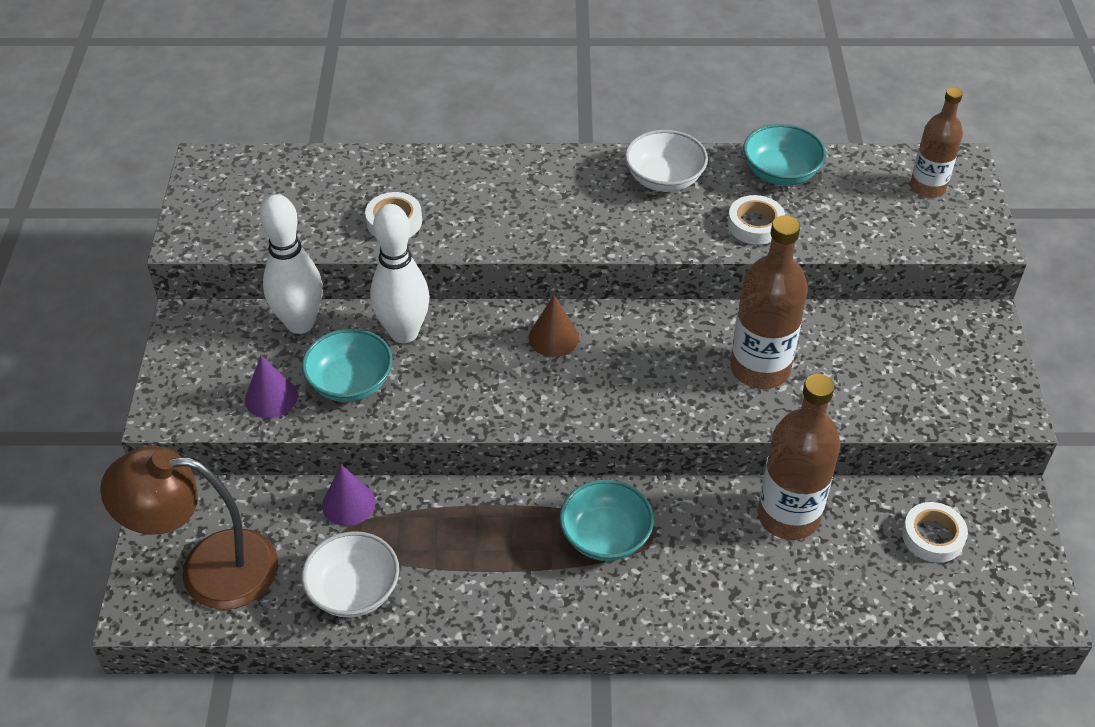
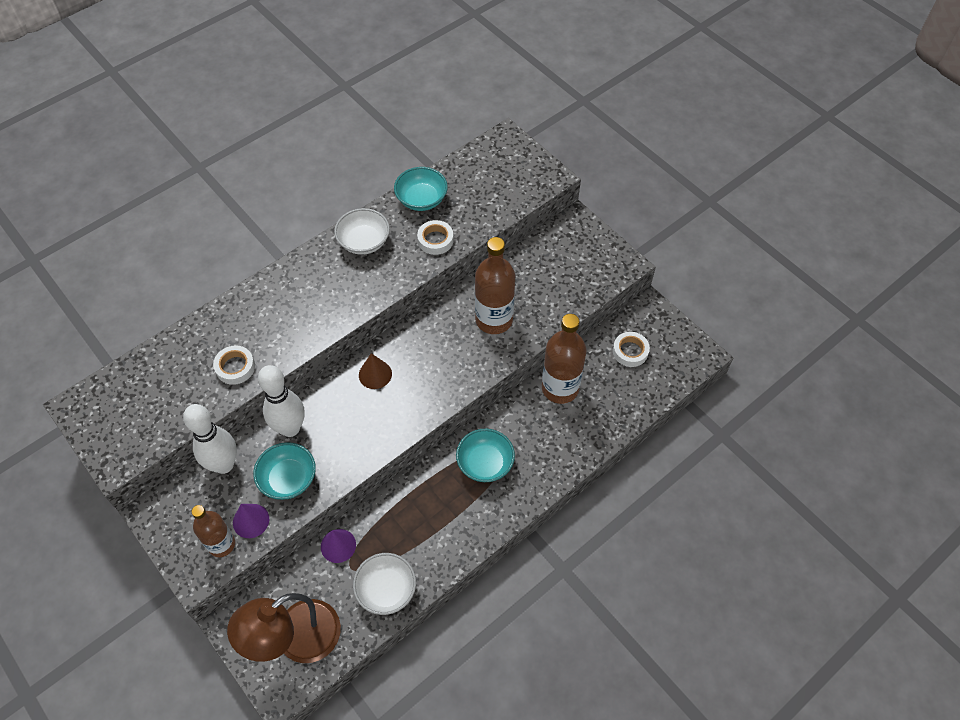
camera: 40 degrees left, 10 degrees up
brown bottle [910,87,963,198] -> brown bottle moved to [192,505,235,557]

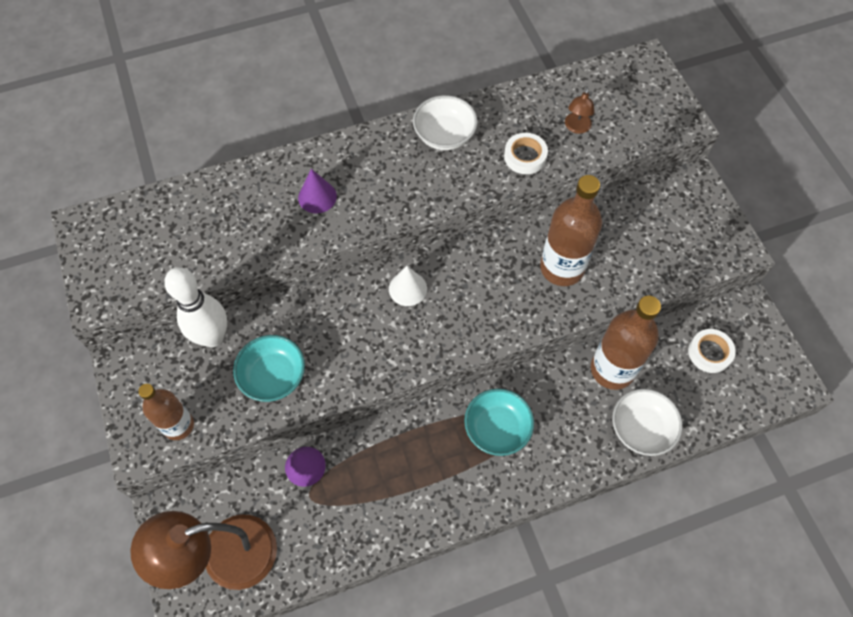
camera: 20 degrees right, 5 degrees up
white tape [213,345,255,385] -> none
purple cone [233,504,269,538] -> purple cone moved to [298,169,337,213]
white bowling pin [258,365,305,437] -> none
white bowl [353,553,416,615] -> white bowl moved to [612,389,683,456]
brown cone [359,353,392,389] -> white cone [389,266,427,306]
turquoise bowl [394,167,448,211] -> none
none -> brown lamp [565,88,595,134]

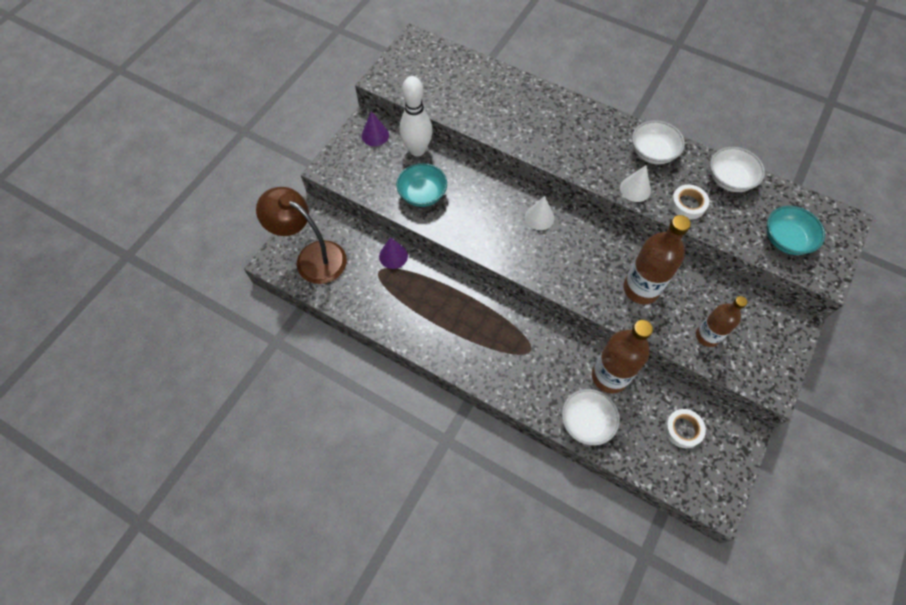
camera: 50 degrees right, 0 degrees up
brown bottle [138,384,194,440] -> brown bottle moved to [696,296,747,347]
purple cone [298,169,337,213] -> purple cone moved to [362,111,389,146]
turquoise bowl [464,389,534,456] -> turquoise bowl moved to [767,206,825,255]
brown lamp [565,88,595,134] -> none
none -> white cone [620,165,651,202]
none -> white bowl [710,147,765,192]

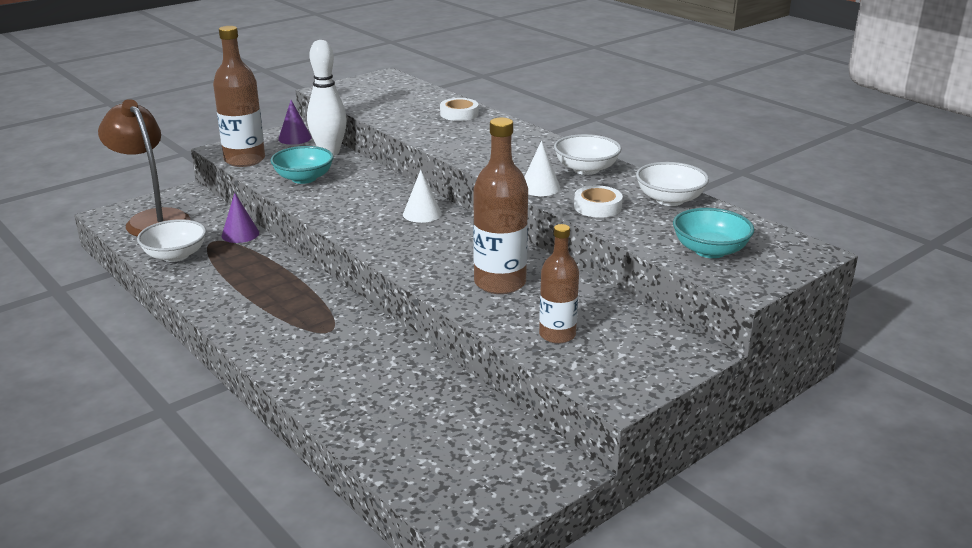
camera: 20 degrees right, 35 degrees down
white bowl [562,389,620,446] -> white bowl moved to [137,219,206,262]
brown bottle [592,320,653,394] -> brown bottle moved to [213,26,265,167]
white tape [664,409,706,448] -> white tape moved to [440,98,479,121]

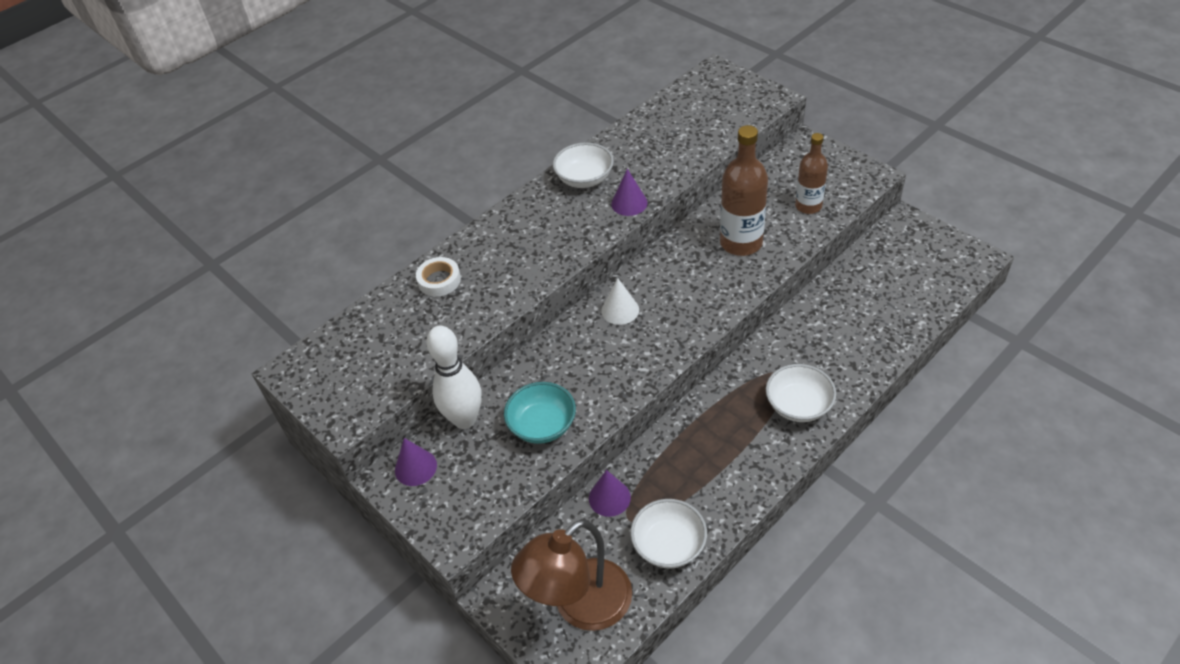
camera: 90 degrees left, 20 degrees up
brown bottle [213,26,265,167] -> none
white cone [524,141,560,196] -> purple cone [611,169,648,216]
white tape [574,186,623,218] -> none
white bowl [636,162,709,206] -> white bowl moved to [766,364,836,422]
turquoise bowl [673,208,754,258] -> none

